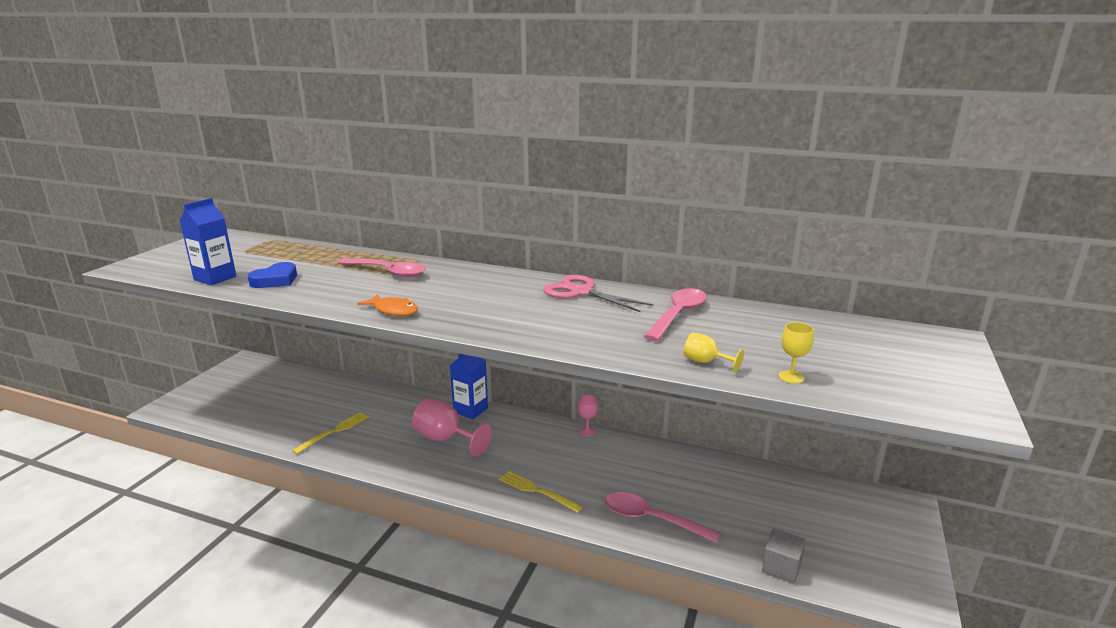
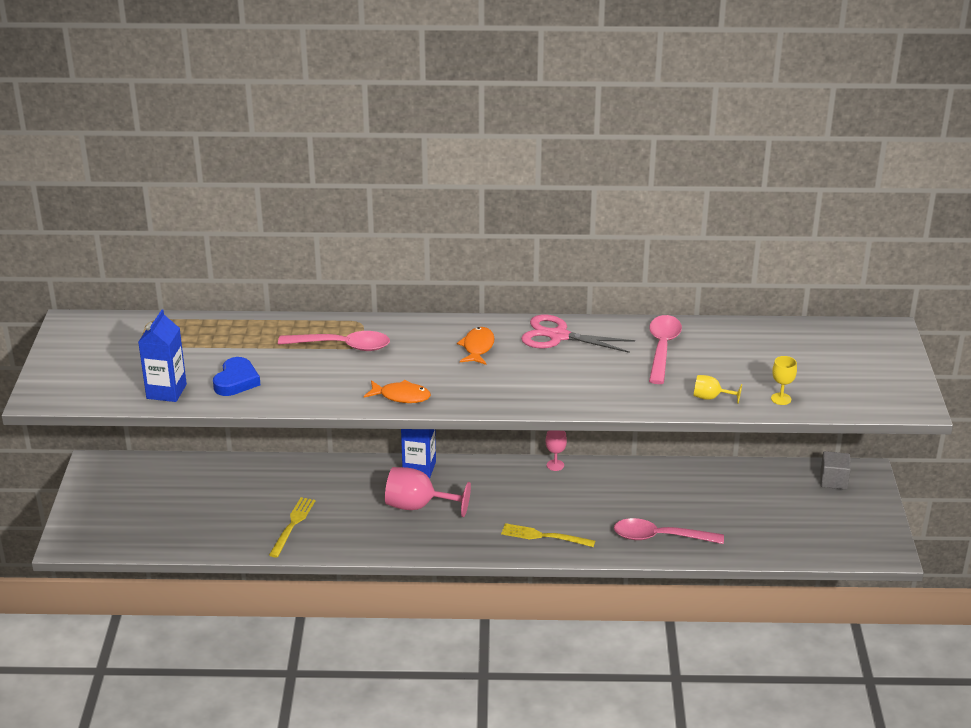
camera: 20 degrees left, 10 degrees up
grey cube [762,529,806,584] -> grey cube moved to [820,451,851,489]
none -> orange fish [457,327,494,365]

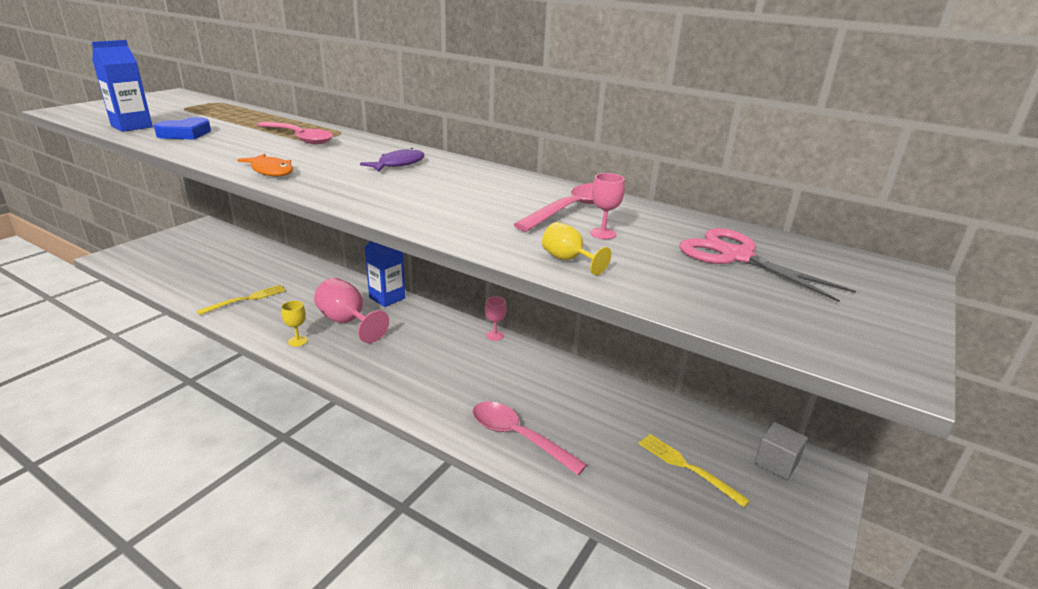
camera: 30 degrees right, 5 degrees down
orange fish [457,327,494,365] -> purple fish [360,148,425,172]
yellow fork [501,523,595,547] -> yellow fork moved to [638,434,750,507]
pink scissors [521,314,635,353] -> pink scissors moved to [679,228,856,302]
yellow goblet [771,356,797,405] -> yellow goblet moved to [281,301,308,347]
none -> pink goblet [590,173,625,239]

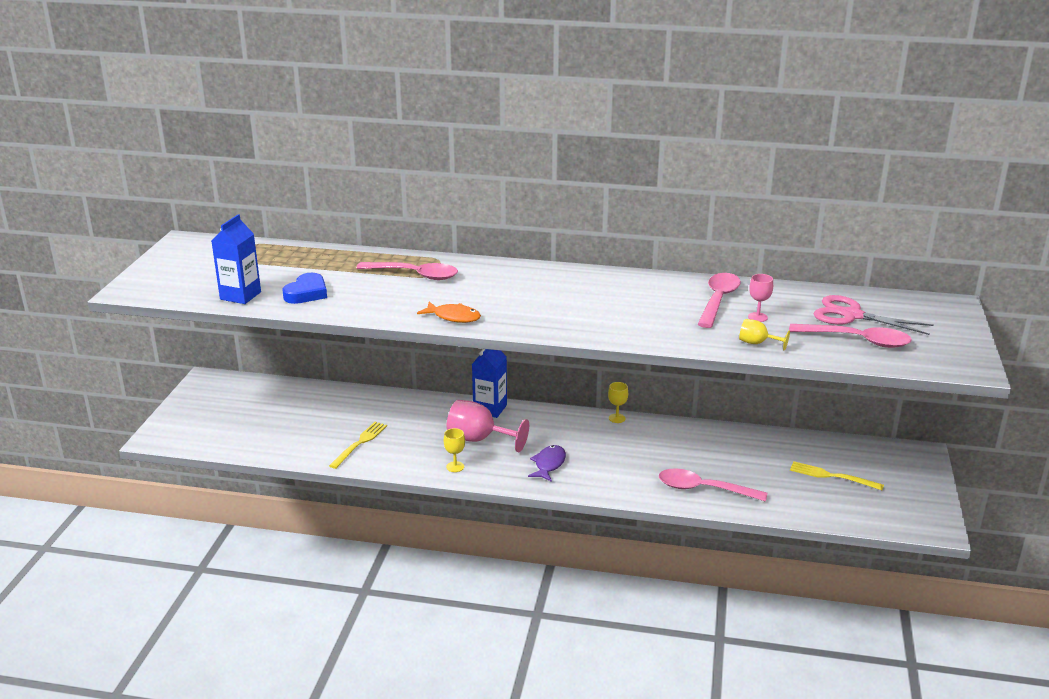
camera: 20 degrees left, 0 degrees up
purple fish [360,148,425,172] -> purple fish moved to [528,445,566,482]
pink goblet [485,296,507,341] -> yellow goblet [608,382,628,423]
grey cube [754,422,808,480] -> none
none -> pink spoon [789,324,912,348]

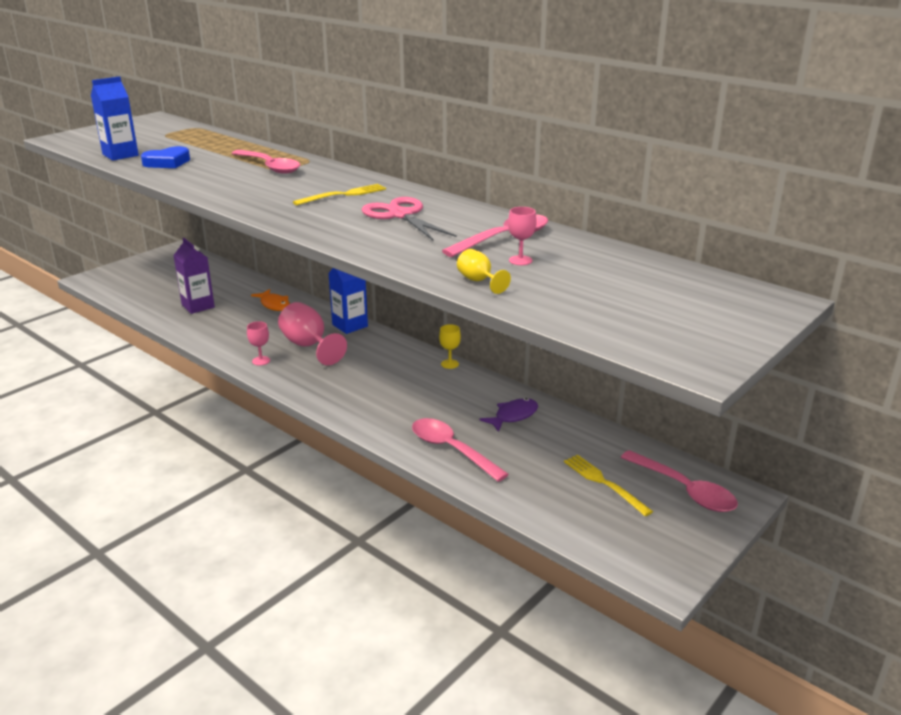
camera: 30 degrees right, 0 degrees up
yellow fork [329,422,387,469] -> yellow fork moved to [293,184,386,205]
orange fish [417,302,481,323] -> orange fish moved to [251,289,290,311]
yellow goblet [444,428,465,472] -> pink goblet [247,321,270,365]
purple fish [528,445,566,482] -> purple fish moved to [479,398,538,432]
pink spoon [789,324,912,348] -> pink spoon moved to [620,450,738,512]
pink scissors [813,295,934,335] -> pink scissors moved to [361,197,457,240]
none -> purple carton [173,238,215,314]

